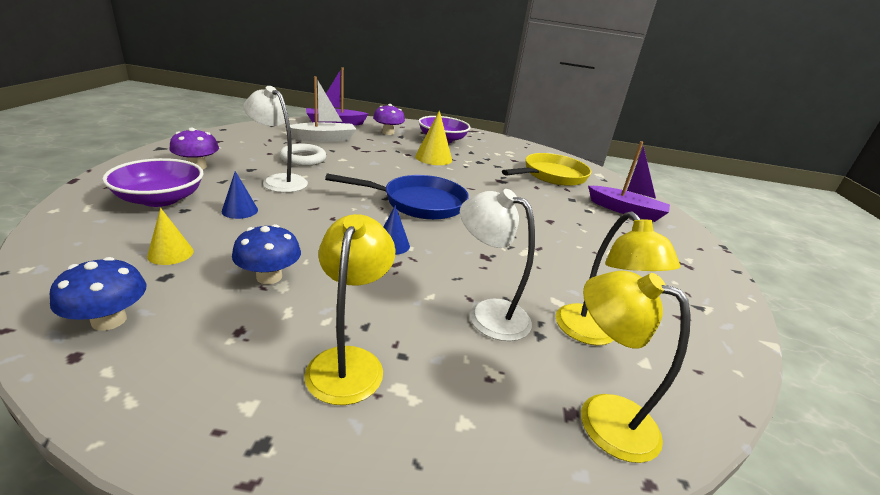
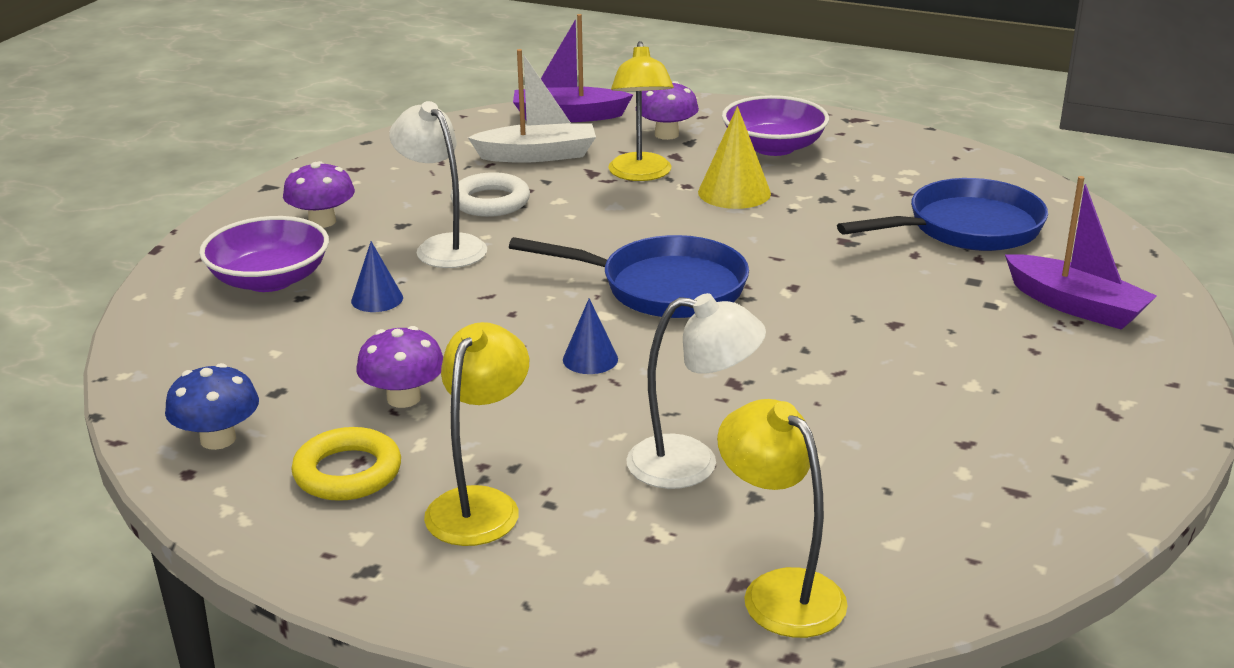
camera: 20 degrees right, 0 degrees up
yellow cone [147,208,194,265] -> none
blue mushroom [232,224,301,284] -> purple mushroom [356,326,443,408]
white lamp [460,189,535,341] -> white lamp turned 135 degrees clockwise [626,293,766,489]
yellow pan [502,153,592,186] -> blue pan [837,178,1048,251]
yellow lamp [556,211,680,346] -> yellow lamp moved to [608,41,674,181]
none -> yellow ring [291,427,401,501]

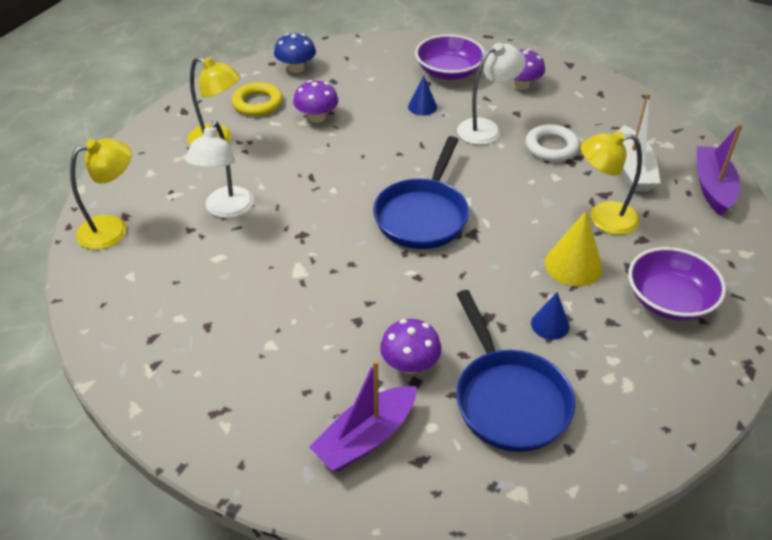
camera: 95 degrees right, 15 degrees up
blue cone [563,298,618,374] -> blue cone moved to [531,292,569,340]
purple mushroom [642,81,699,140] -> purple mushroom moved to [380,319,441,374]

